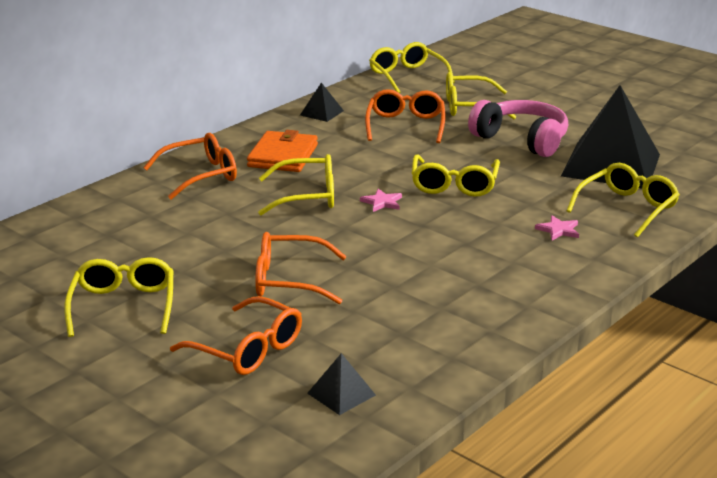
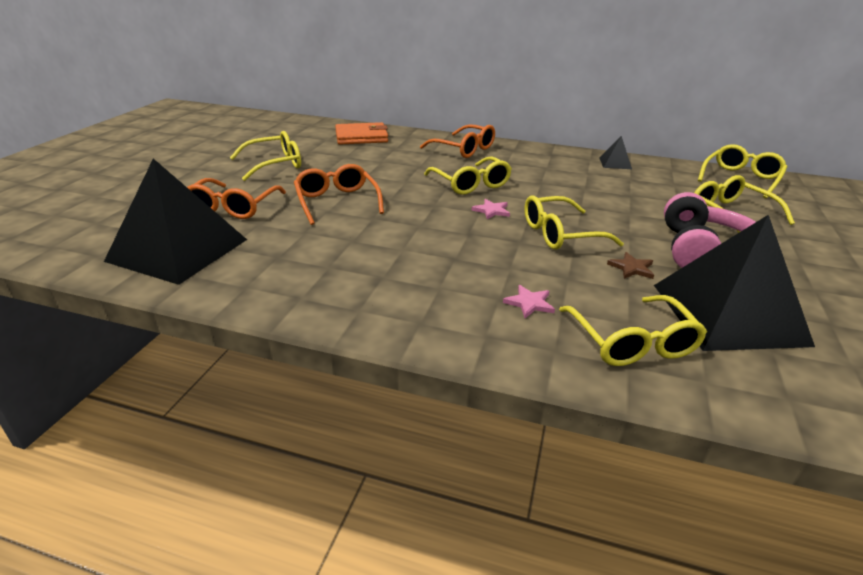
camera: 65 degrees right, 5 degrees up
orange wallet [247,130,318,172] -> orange wallet moved to [335,122,388,144]
black pyramid [307,353,376,415] -> black pyramid [104,159,247,285], size x2.40
orange glasses [365,89,446,143] -> none
yellow glasses [566,163,680,238] -> yellow glasses turned 60 degrees clockwise [559,295,707,366]
none -> brown star [607,252,654,279]

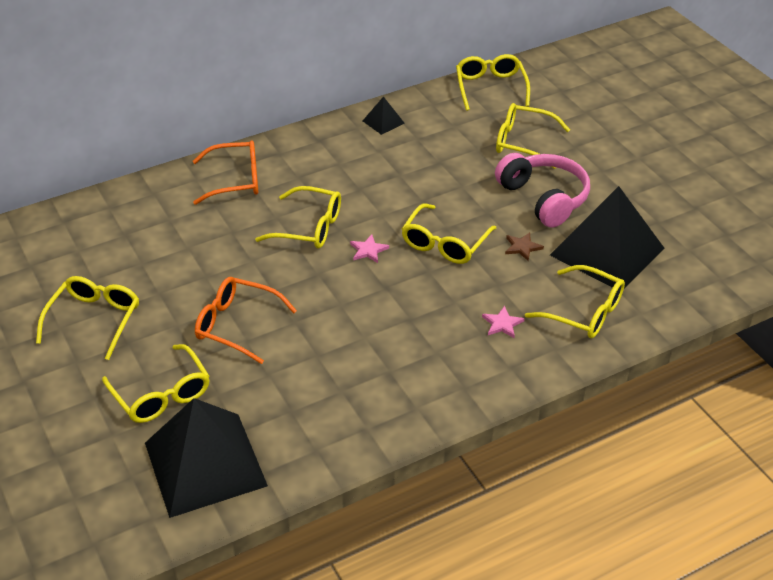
camera: 45 degrees left, 10 degrees up
orange glasses [187,178,286,219] -> yellow glasses [102,344,210,423]
orange wallet [335,122,388,144] -> none

